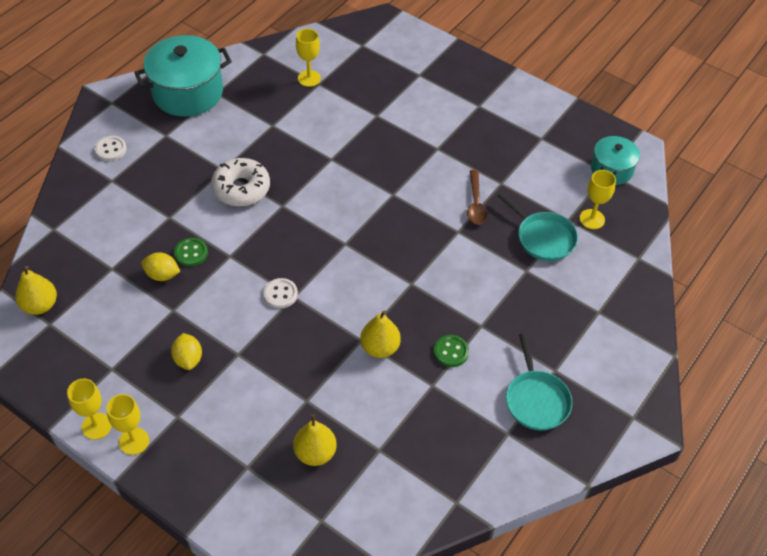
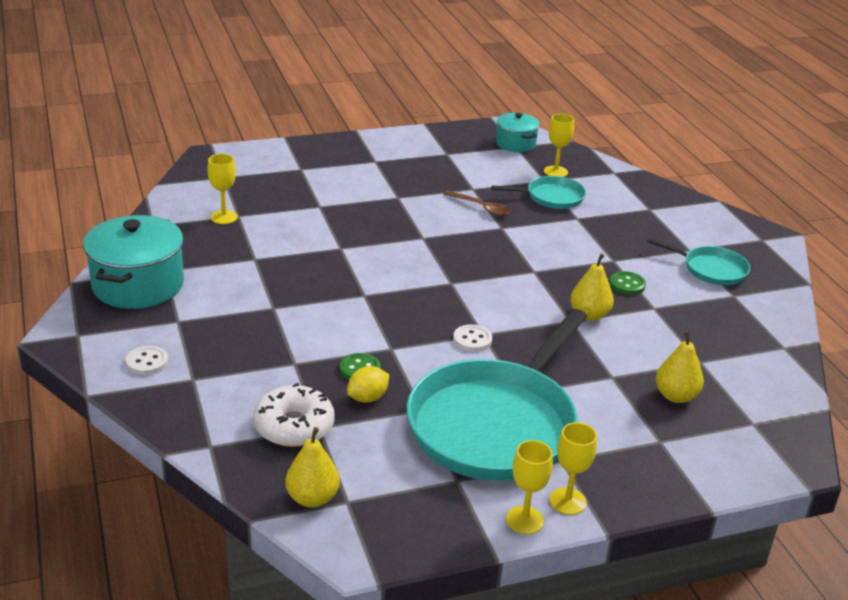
camera: 55 degrees left, 20 degrees down
yellow lemon [171,333,202,370] -> turquoise pan [406,309,588,481]
white donut [211,158,270,206] -> white donut moved to [253,383,335,447]

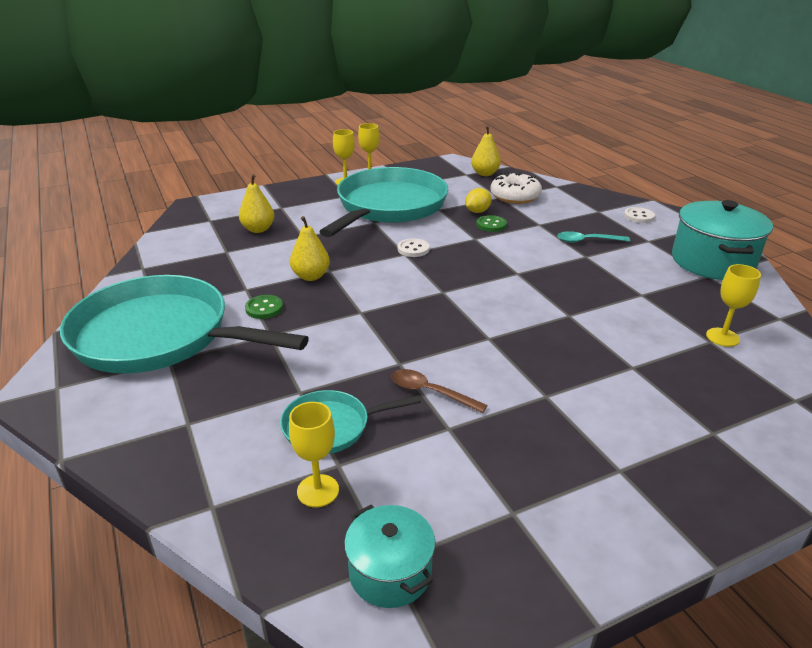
camera: 175 degrees right, 0 degrees up
turquoise pan [648,238,750,285] -> turquoise pan [60,275,309,374], size x2.15
none -> turquoise spoon [557,231,630,243]

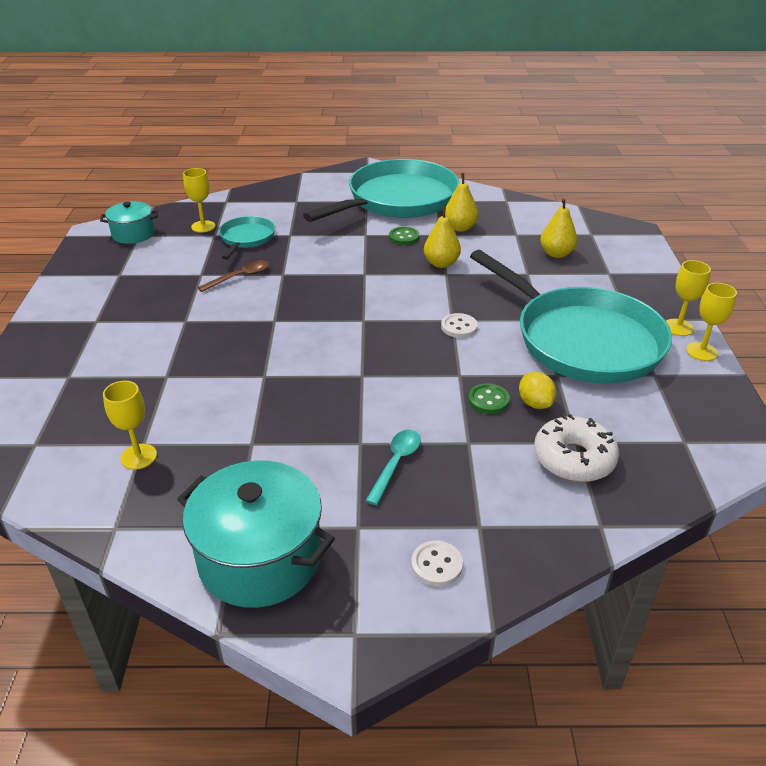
camera: 115 degrees right, 5 degrees up
yellow pear [471,126,501,176] -> yellow pear moved to [445,173,478,232]

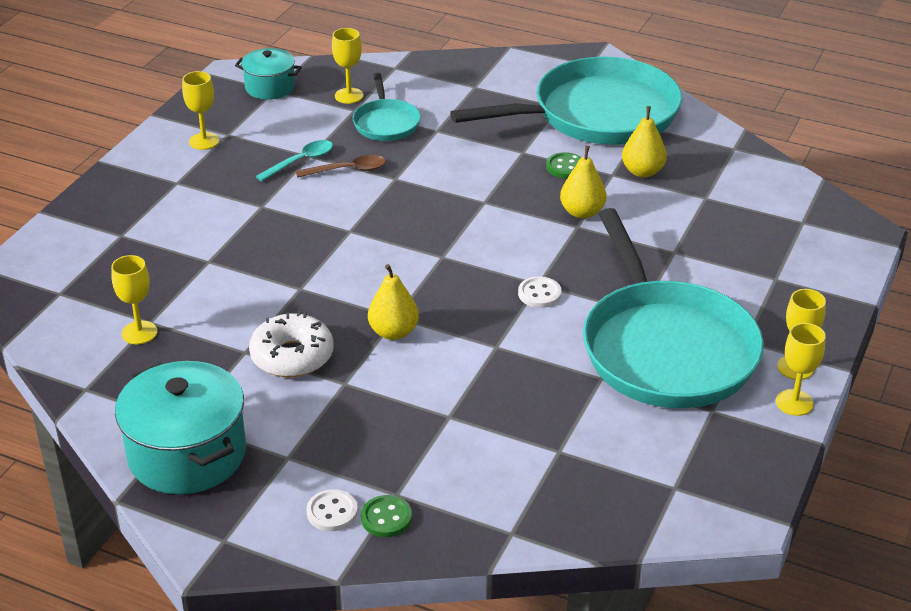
camera: 25 degrees right, 0 degrees up
turquoise pan [219,216,275,260] -> turquoise pan turned 135 degrees clockwise [353,73,421,141]
turquoise spoon [365,430,421,505] -> turquoise spoon moved to [256,140,333,182]
green button [468,383,510,414] -> green button moved to [361,495,412,537]
yellow lemon [519,372,556,409] -> none
white donut [534,414,619,482] -> white donut moved to [249,311,334,377]
yellow pear [540,198,578,258] -> yellow pear moved to [368,264,419,340]
none -> yellow goblet [182,71,219,150]

